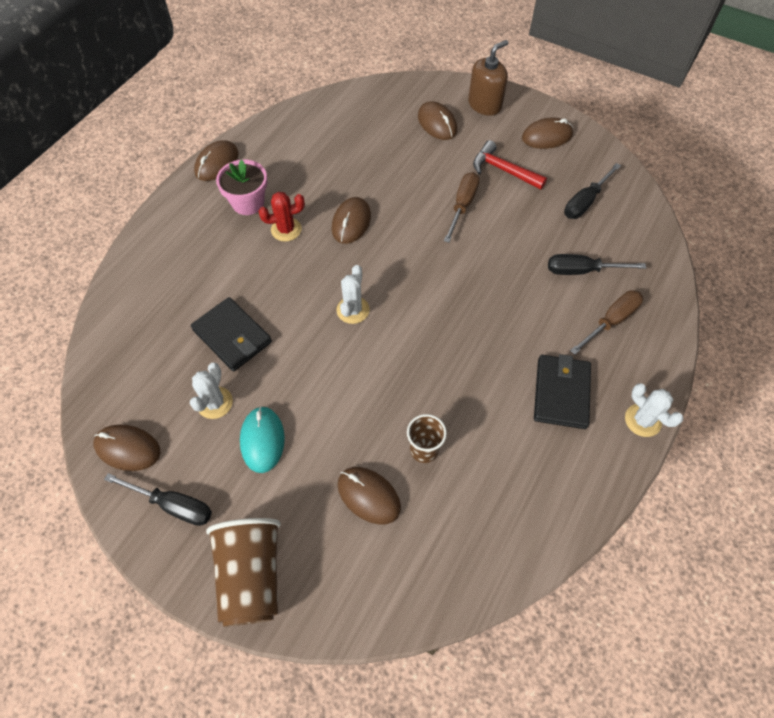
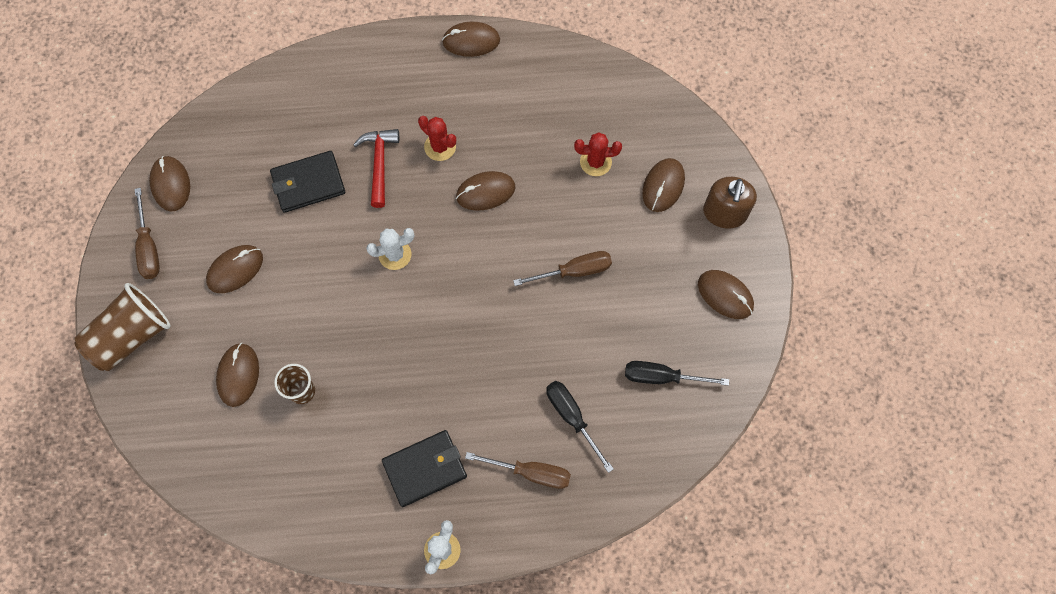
camera: 55 degrees right, 10 degrees up
black screwdriver [104,473,212,526] -> brown screwdriver [134,188,160,279]
white cactus [190,362,233,419] -> none
black wallet [191,297,272,371] -> black wallet turned 60 degrees clockwise [270,151,345,213]
pink flower pot [216,160,267,215] -> none
turquoise mouse [240,406,285,473] -> brown mouse [206,245,263,293]
brown soap dispenser [468,40,508,116] -> brown soap dispenser turned 90 degrees clockwise [703,177,757,229]
red hammer [473,140,547,190] -> red hammer moved to [353,129,399,208]
none -> red cactus [574,132,622,176]

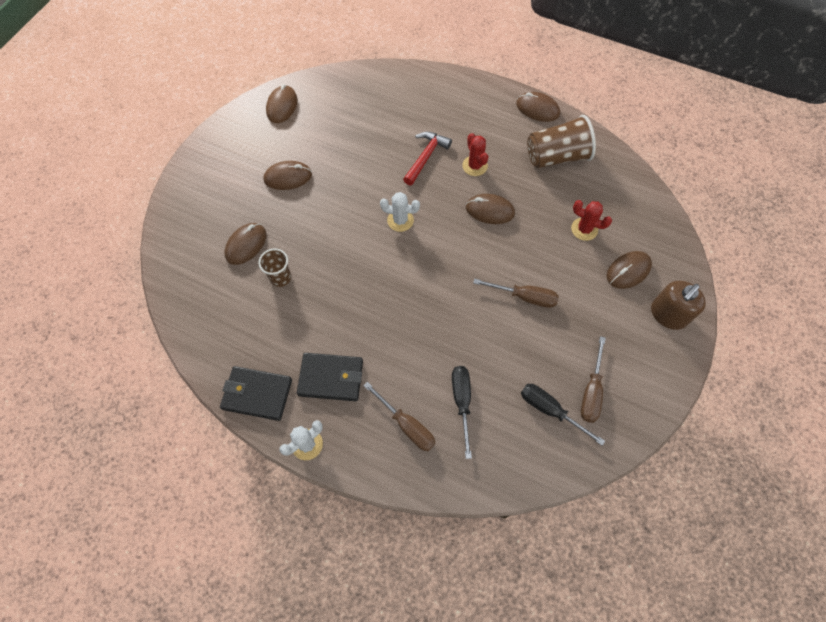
camera: 30 degrees right, 5 degrees down
brown cup [74,283,170,371] -> brown cup moved to [527,115,596,168]
brown screwdriver [134,188,160,279] -> brown screwdriver moved to [581,336,606,423]
black wallet [270,151,345,213] -> black wallet moved to [220,366,292,421]
brown mouse [698,270,754,319] -> none

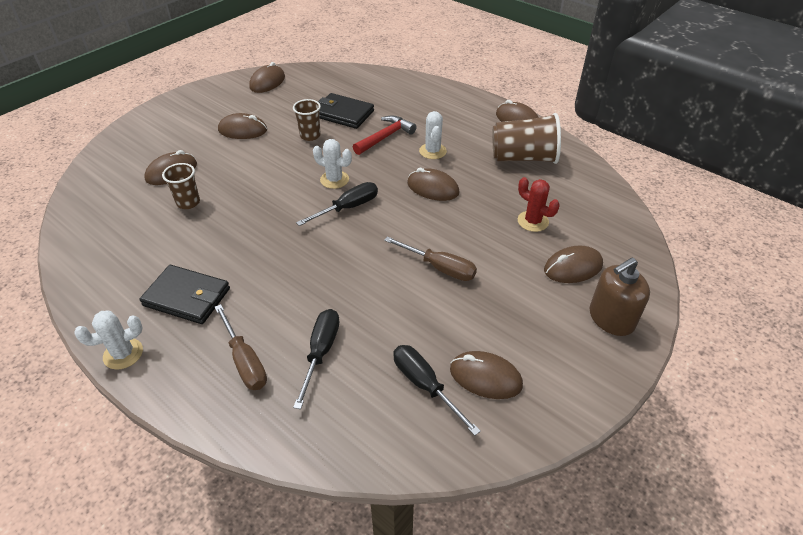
camera: 15 degrees right, 20 degrees down
black wallet [220,366,292,421] -> black wallet moved to [318,93,374,129]
red cactus [462,133,488,176] -> white cactus [419,111,447,159]
brown screwdriver [581,336,606,423] -> brown mouse [450,351,523,399]
none -> brown cup [293,99,321,141]
none -> black screwdriver [296,182,378,226]

